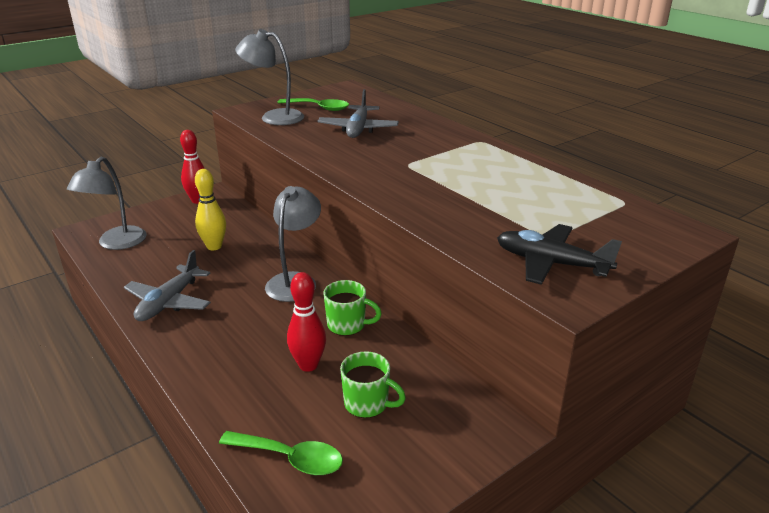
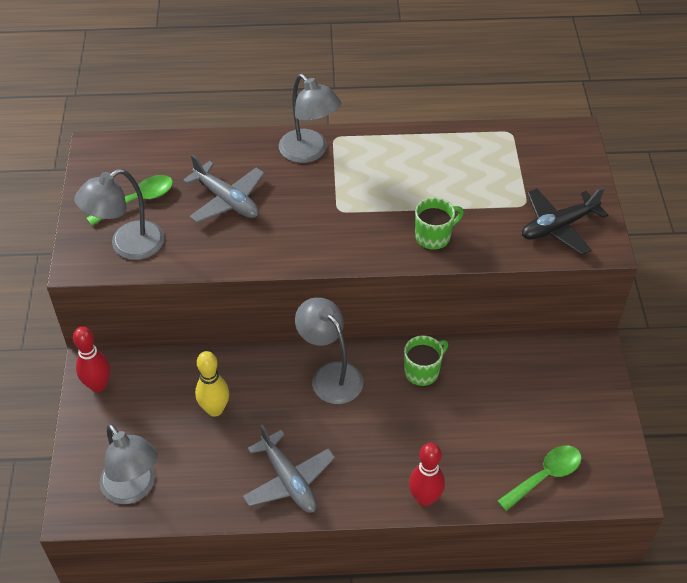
camera: 55 degrees left, 20 degrees up
red bowling pin [287,272,326,372] -> red bowling pin moved to [409,443,445,506]
green mug [340,351,406,418] -> green mug moved to [415,197,464,250]
none -> grey lamp [279,74,341,163]

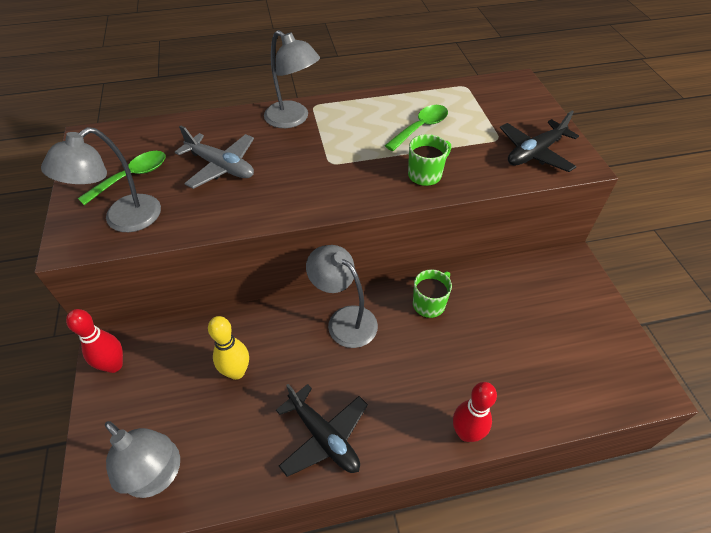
camera: 10 degrees left, 0 degrees up
grey plane [243,425,335,513] -> black plane [276,384,368,477]
green spoon [497,445,582,511] -> green spoon moved to [385,105,448,151]

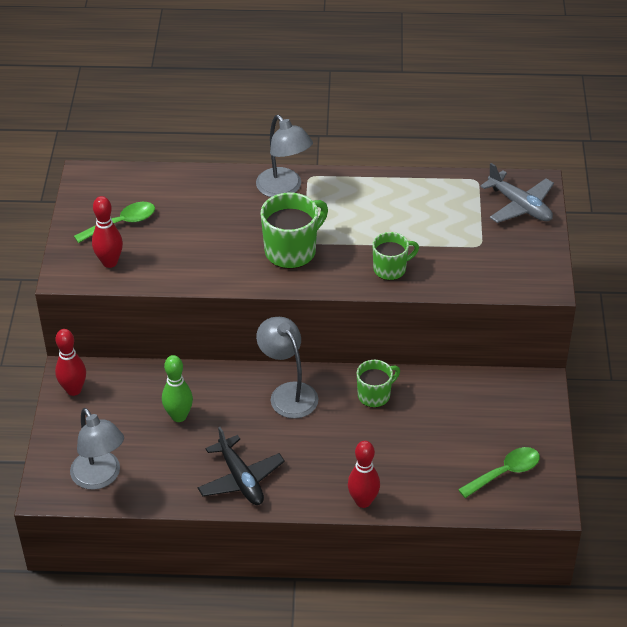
camera: 15 degrees right, 5 degrees down
grey lamp [41,127,161,232] -> red bowling pin [92,196,123,268]
grey plane [175,125,254,189] -> grey plane moved to [480,163,554,223]
yellow bowling pin [208,316,249,380] -> green bowling pin [162,355,193,422]
green spoon [385,105,448,151] -> green spoon moved to [458,447,540,498]
black plane [500,111,579,172] -> none
none -> green mug [261,192,328,269]

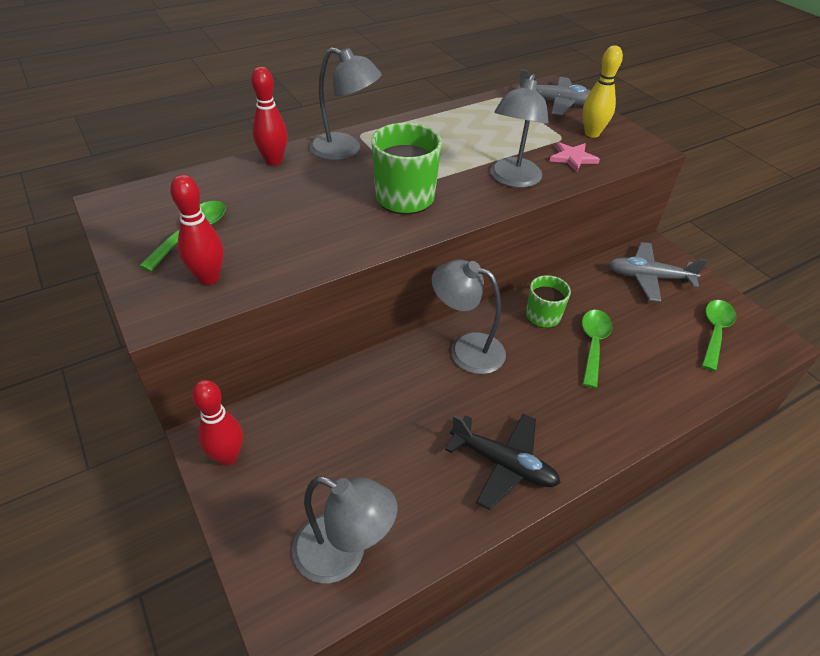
camera: 35 degrees left, 0 degrees up
green bowling pin [162,355,193,422] -> none
red bowling pin [348,441,380,508] -> red bowling pin moved to [251,67,288,166]
green mug [372,232,419,280] -> grey lamp [490,74,548,188]
none -> pink star [550,142,600,172]
none -> green spoon [582,310,612,388]
none -> yellow bowling pin [583,45,623,138]
none -> grey plane [609,242,707,302]

